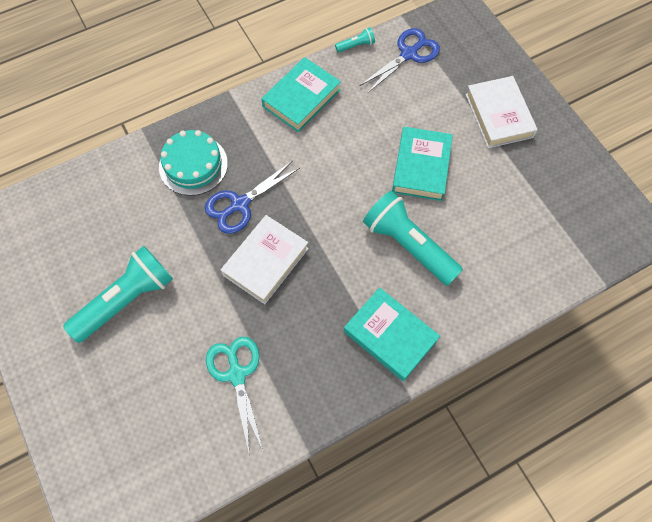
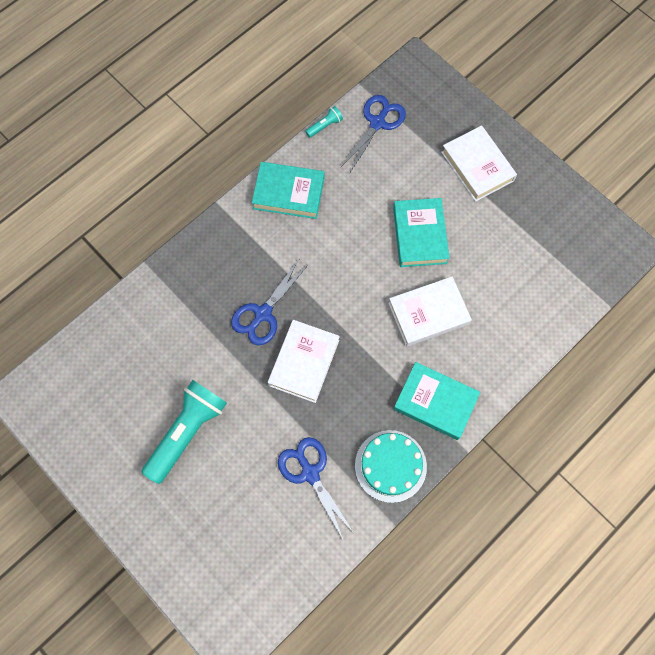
camera: 15 degrees left, 5 degrees up
turquoise cake [159,130,228,196] -> turquoise cake moved to [355,430,427,503]
turquoise scissors [206,337,263,456] -> blue scissors [278,437,353,541]
turquoise book [261,57,341,133] -> turquoise book turned 75 degrees clockwise [252,162,324,219]
turquoise flashlight [363,191,463,286] -> white book [388,276,472,347]

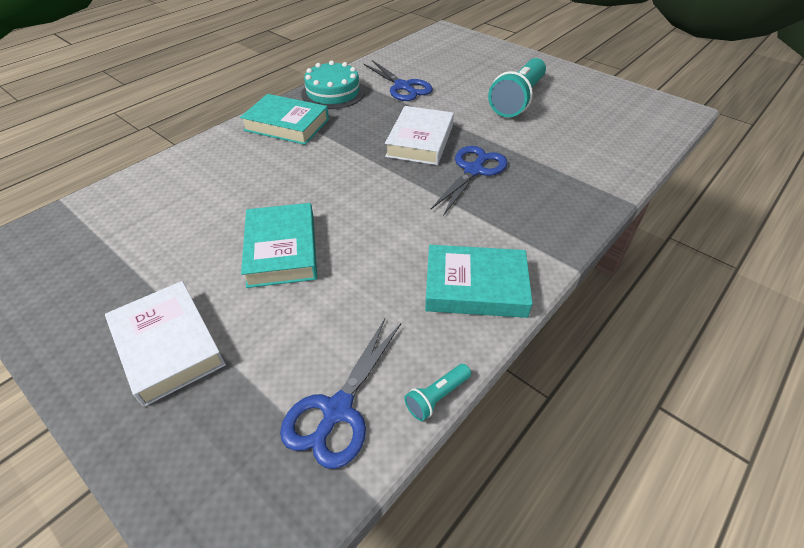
camera: 175 degrees right, 25 degrees down
white book [388,276,472,347] -> none

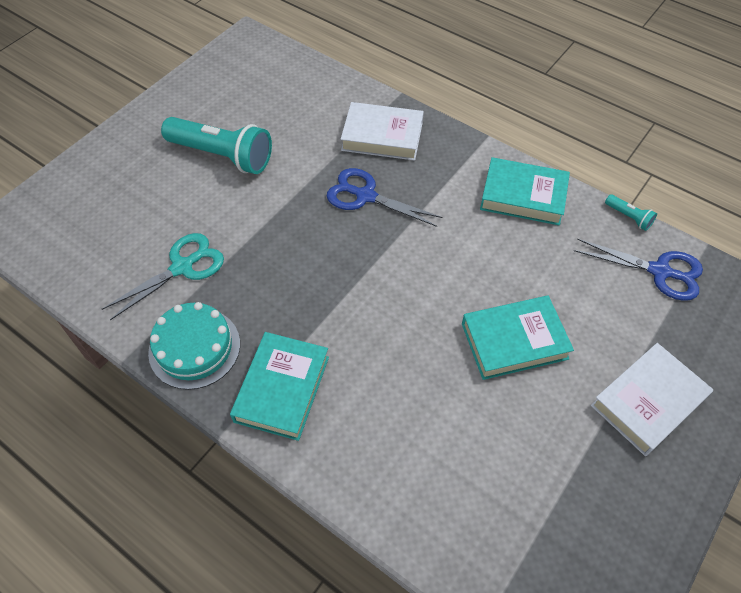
camera: 95 degrees left, 10 degrees up
blue scissors [364,60,433,101] -> turquoise scissors [102,233,224,320]
white book [385,106,454,165] -> white book moved to [341,102,424,161]
turquoise book [425,245,533,318] -> turquoise book turned 75 degrees counterclockwise [480,157,570,226]

